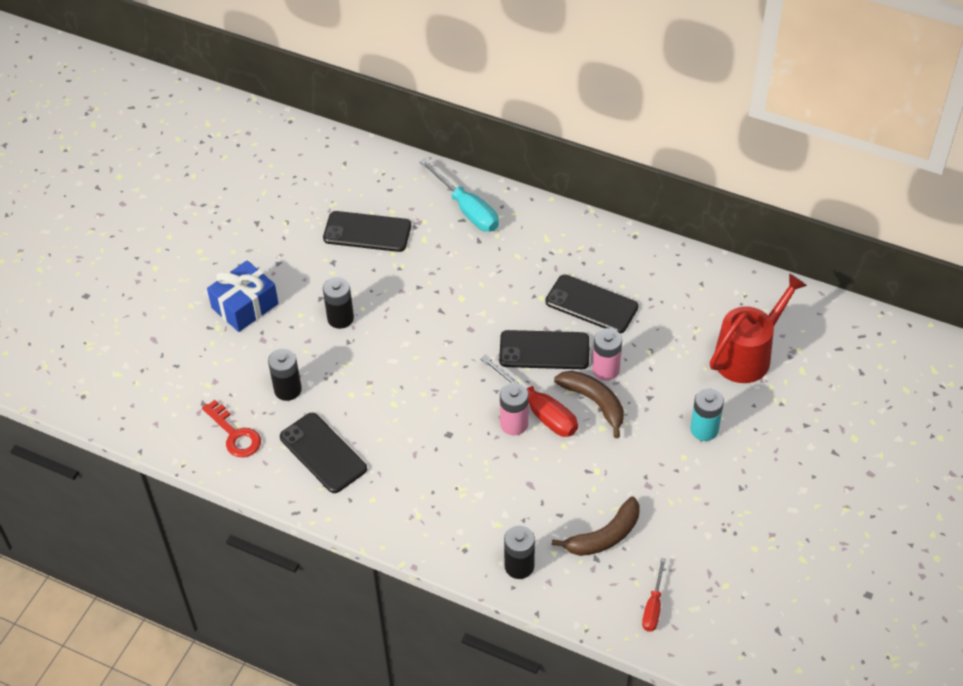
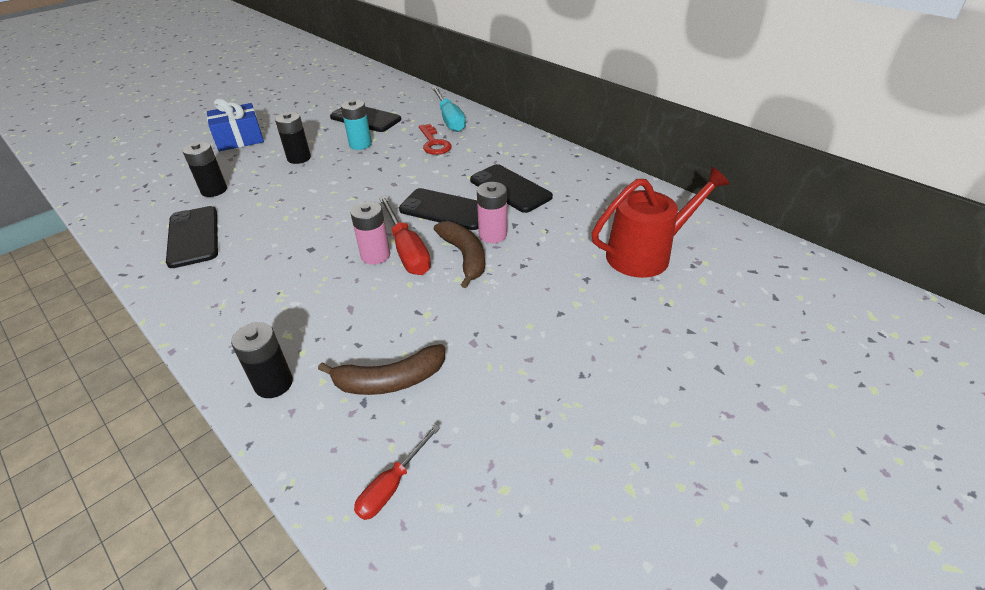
camera: 20 degrees right, 10 degrees down
red key [202,400,261,457] -> red key moved to [419,124,452,155]
turquoise battery [690,388,724,441] -> turquoise battery moved to [341,99,372,150]

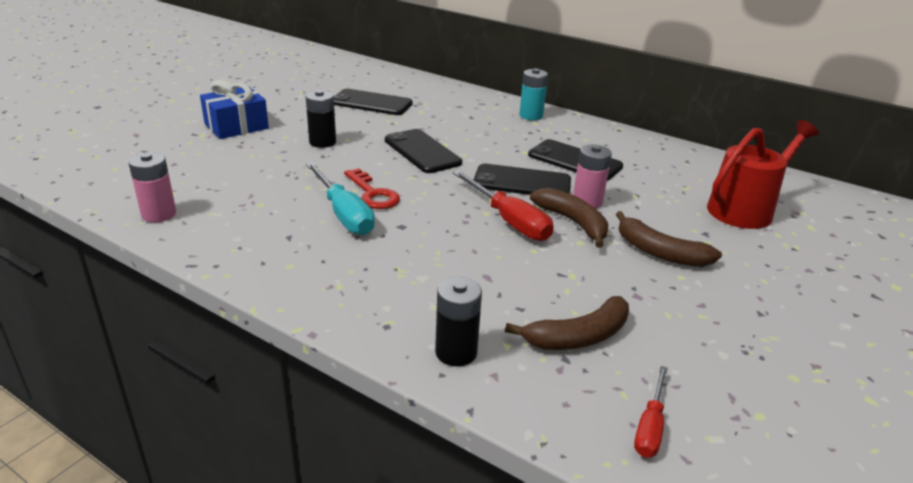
camera: 15 degrees left, 10 degrees down
black phone [166,206,218,268] -> black phone moved to [385,129,462,173]
black battery [183,142,227,197] -> none
turquoise battery [341,99,372,150] -> turquoise battery moved to [519,68,548,120]
pink battery [350,201,390,265] -> pink battery moved to [128,152,176,223]
red key [419,124,452,155] -> red key moved to [344,168,400,209]
turquoise screwdriver [431,86,466,132] -> turquoise screwdriver moved to [306,162,375,235]
none -> brown banana [616,211,722,267]

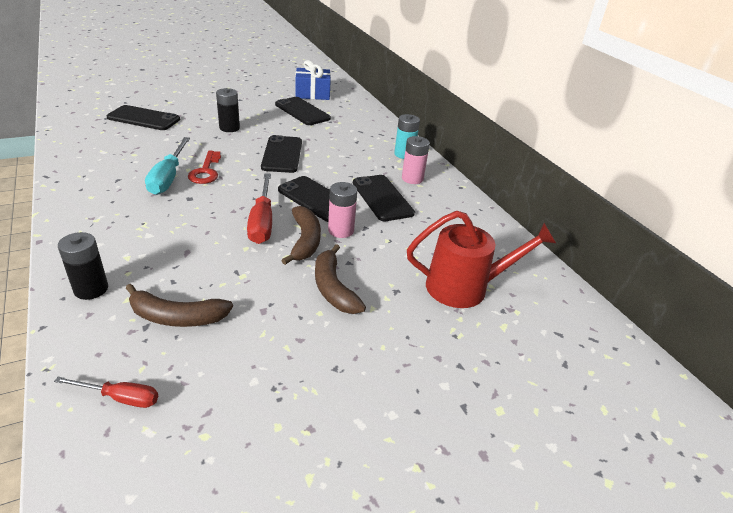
camera: 30 degrees right, 5 degrees up
pink battery [128,152,176,223] -> pink battery moved to [402,136,430,184]
blue gift [200,80,269,139] -> blue gift moved to [296,60,331,100]
red screwdriver [634,366,668,458] -> red screwdriver turned 135 degrees counterclockwise [54,377,158,408]
none -> black phone [107,105,180,130]

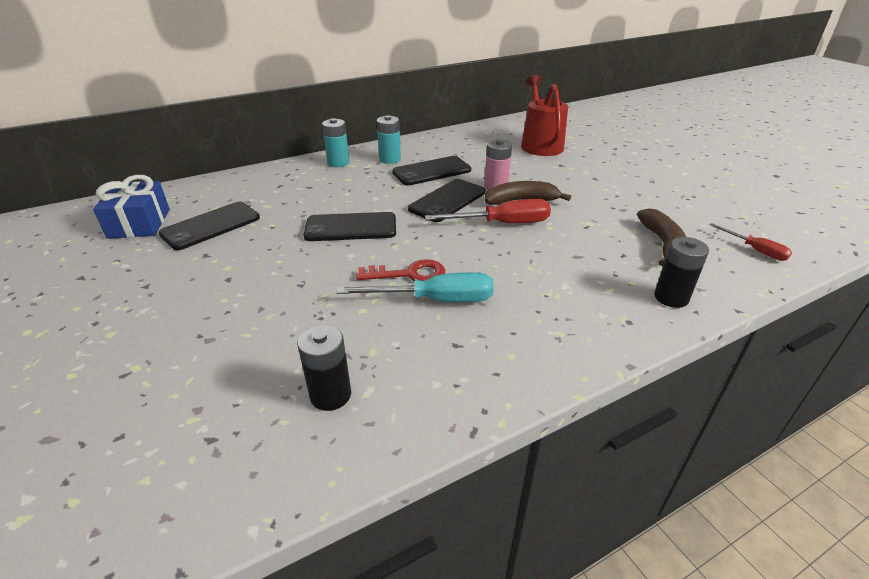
camera: 90 degrees left, 0 degrees up
red screwdriver [54,377,158,408] -> red screwdriver turned 135 degrees clockwise [709,223,792,261]
black phone [107,105,180,130] -> none
black battery [216,88,240,132] -> black battery moved to [298,325,351,411]
brown banana [315,244,366,314] -> none
pink battery [402,136,430,184] -> turquoise battery [377,115,401,164]

